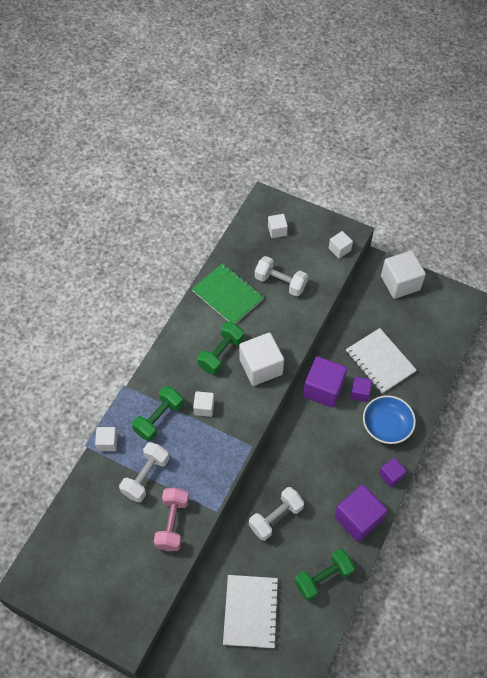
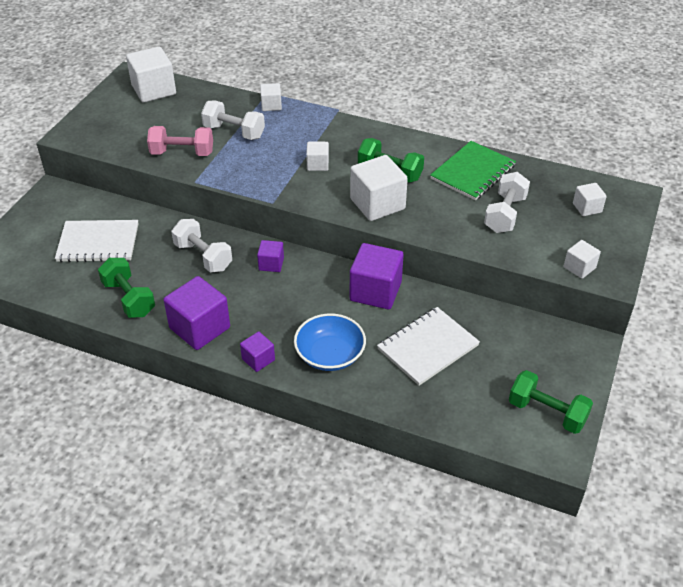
camera: 85 degrees right, 15 degrees down
green dumbbell [132,386,183,441] -> green dumbbell moved to [509,370,593,434]
purple cube [350,377,372,402] -> purple cube moved to [257,240,284,272]
white cube [381,250,426,299] -> white cube moved to [126,47,176,103]

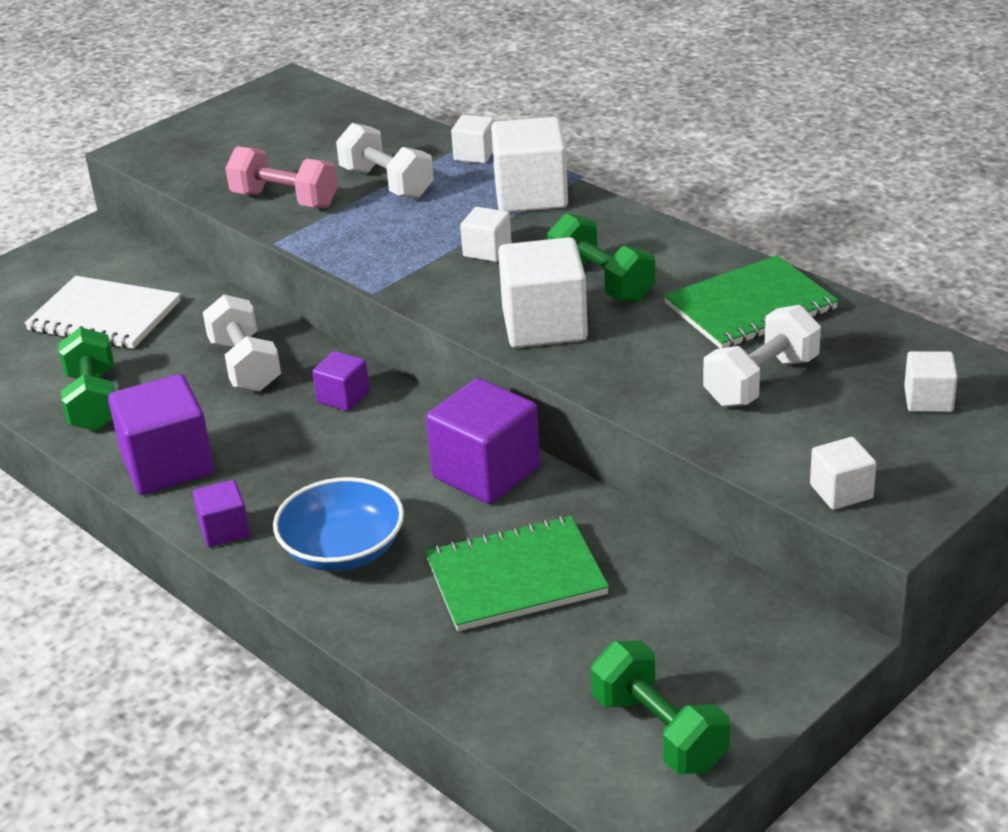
camera: 25 degrees right, 10 degrees down
white cube [126,47,176,103] -> white cube moved to [491,117,568,212]
white notebook [377,307,480,386] -> green notebook [425,516,609,631]

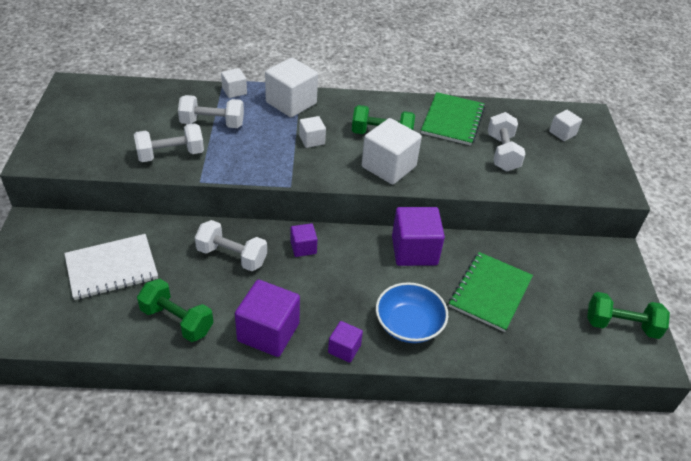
camera: 50 degrees left, 10 degrees up
pink dumbbell [225,146,338,208] -> white dumbbell [134,123,204,162]
white cube [810,437,876,510] -> none

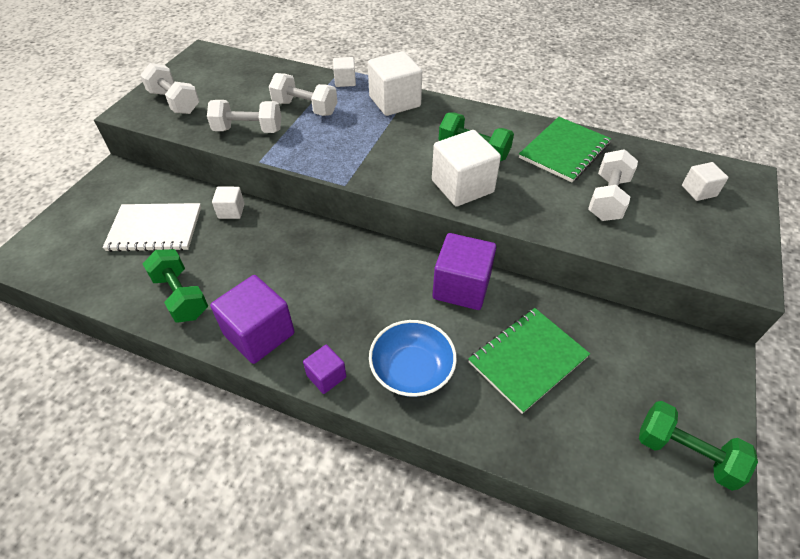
camera: 25 degrees right, 5 degrees up
white dumbbell [195,220,267,271] -> white dumbbell moved to [140,63,200,114]
purple cube [290,223,317,257] -> none
white cube [299,116,326,148] -> white cube moved to [212,187,245,219]

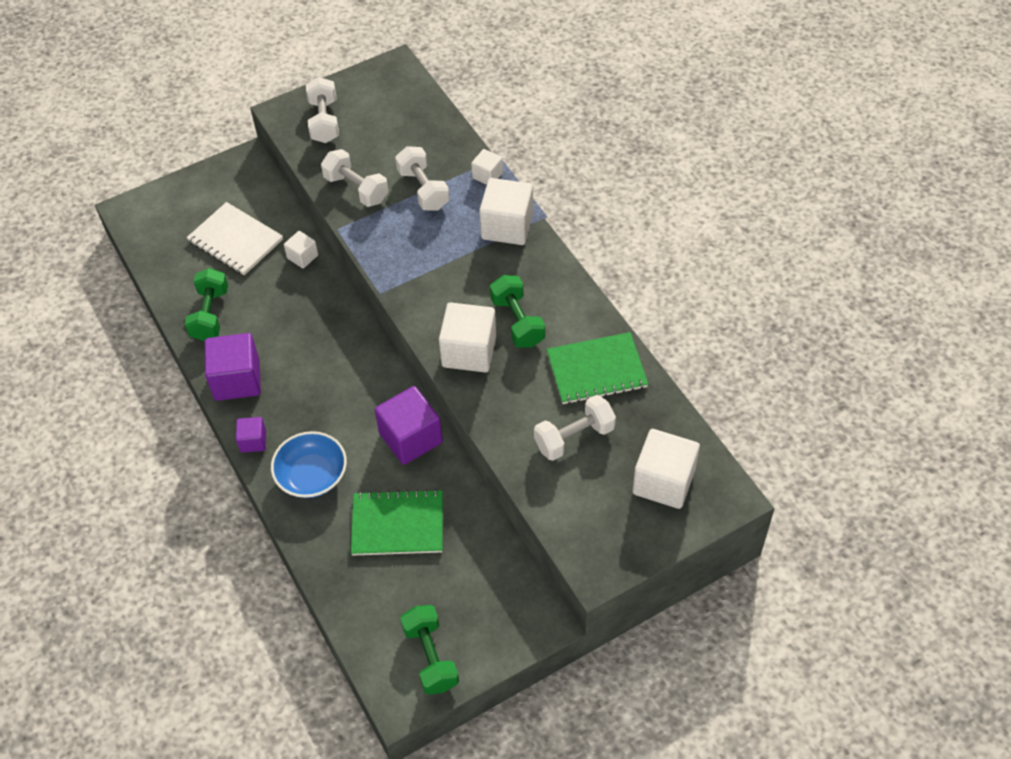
camera: 40 degrees right, 5 degrees up
white cube [682,162,728,201] -> white cube [633,429,700,509], size x1.88

